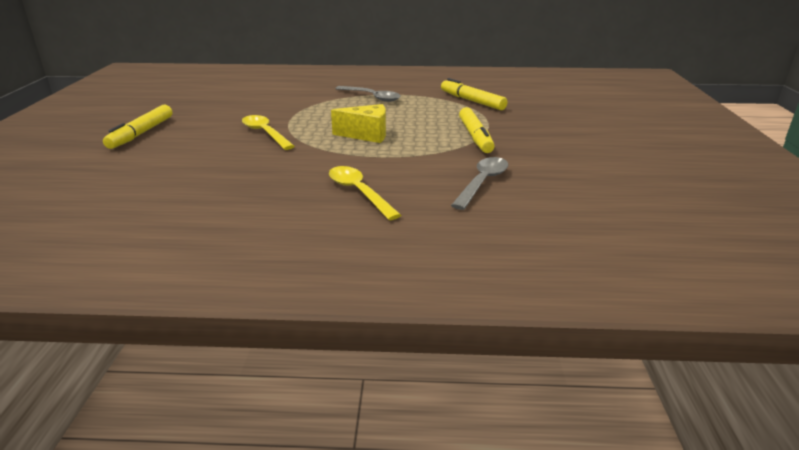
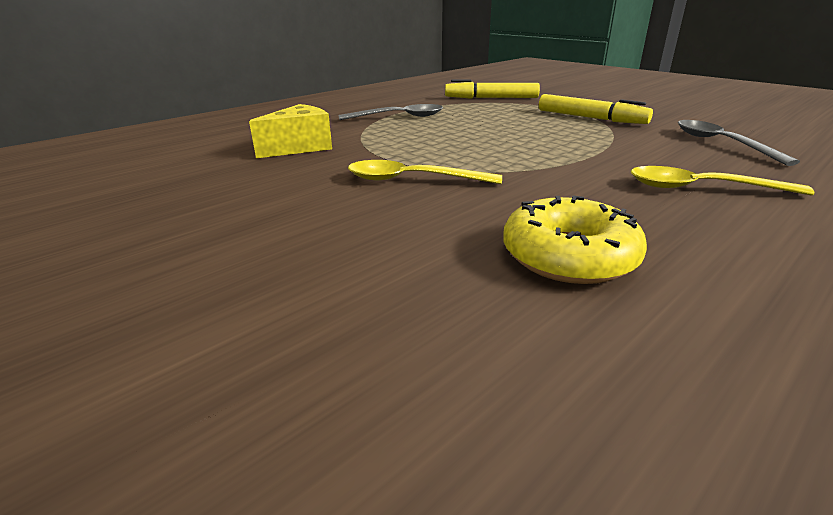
camera: 45 degrees left, 0 degrees up
yellow marker [103,105,172,149] -> none
yellow cheese [331,104,386,143] -> yellow cheese moved to [249,104,332,158]
none -> yellow donut [503,195,647,284]

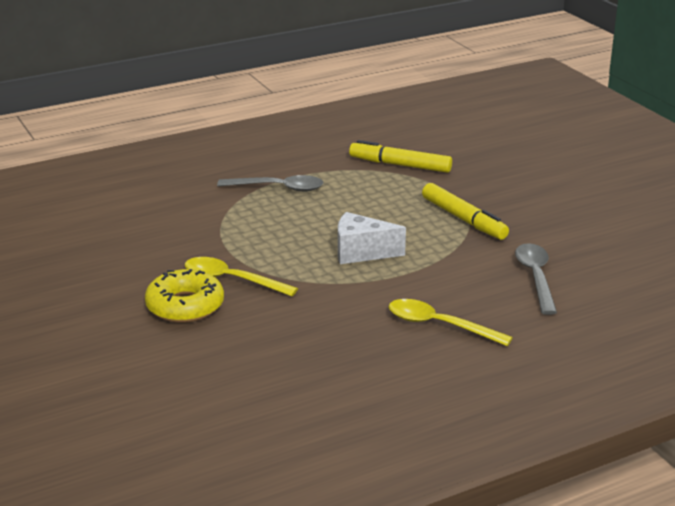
camera: 15 degrees right, 0 degrees up
yellow cheese [249,104,332,158] -> none
yellow donut [503,195,647,284] -> yellow donut moved to [145,269,224,323]
none -> white cheese [338,212,406,264]

